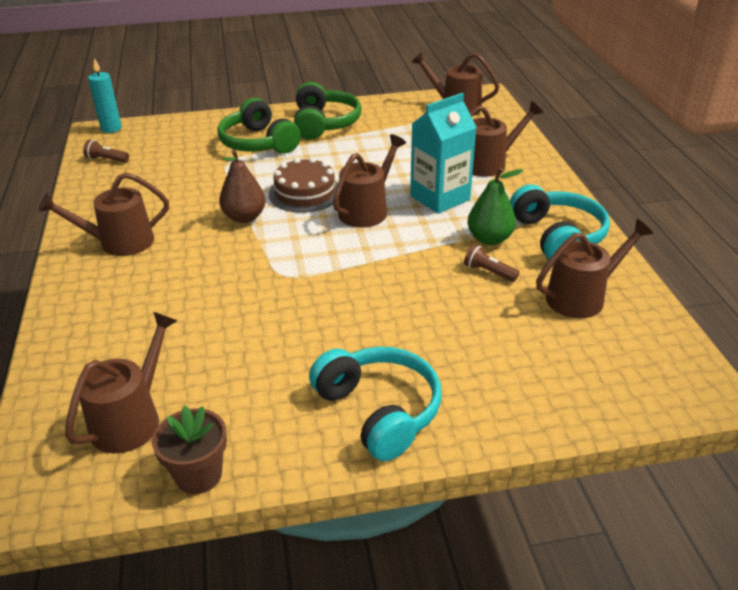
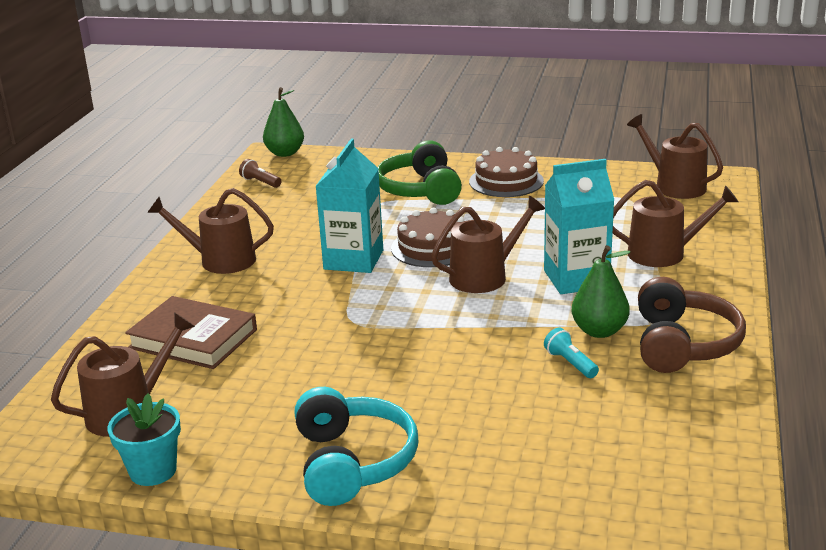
camera: 25 degrees right, 10 degrees down
turquoise candle [88,58,122,133] -> green pear [263,87,304,157]
brown flower pot [152,406,227,494] -> turquoise flower pot [108,394,181,486]
brown pear [219,149,266,223] -> turquoise carton [316,139,383,273]
green headphones [294,82,361,140] -> brown cake [469,147,544,197]
brown flashlight [464,244,519,282] -> turquoise flashlight [544,328,599,378]
turquoise headphones [510,184,610,259] -> brown headphones [638,277,746,373]
brown watering can [536,219,653,318] -> none
none -> brown book [125,296,257,369]

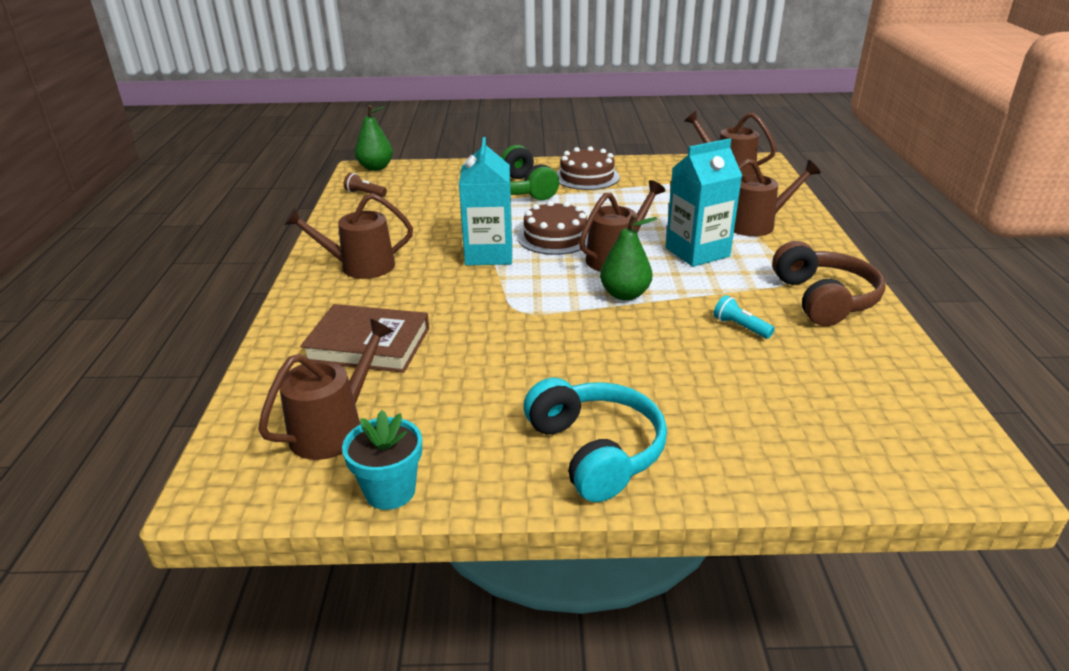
camera: 15 degrees left, 5 degrees up
green pear [571,245,630,338] -> green pear moved to [600,214,657,301]

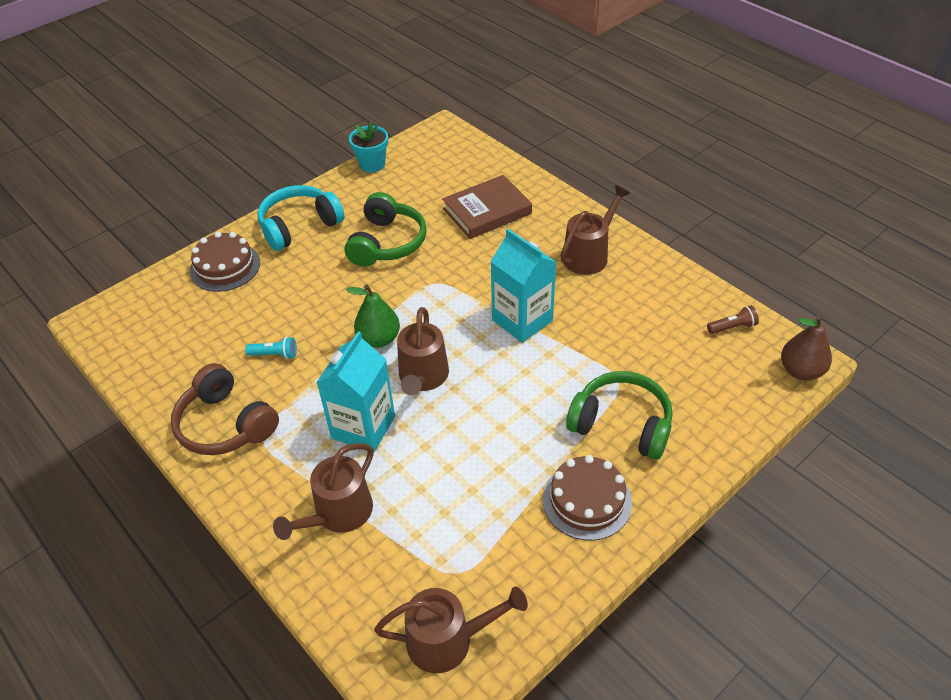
camera: 140 degrees right, 15 degrees up
brown watering can [258,319,394,460] -> none
green pear [355,105,393,171] -> brown pear [781,315,832,380]
brown cake [517,201,588,255] -> brown cake moved to [190,232,260,292]
turquoise headphones [524,378,667,502] -> turquoise headphones turned 120 degrees clockwise [257,185,345,251]
none -> green headphones [345,192,427,267]

